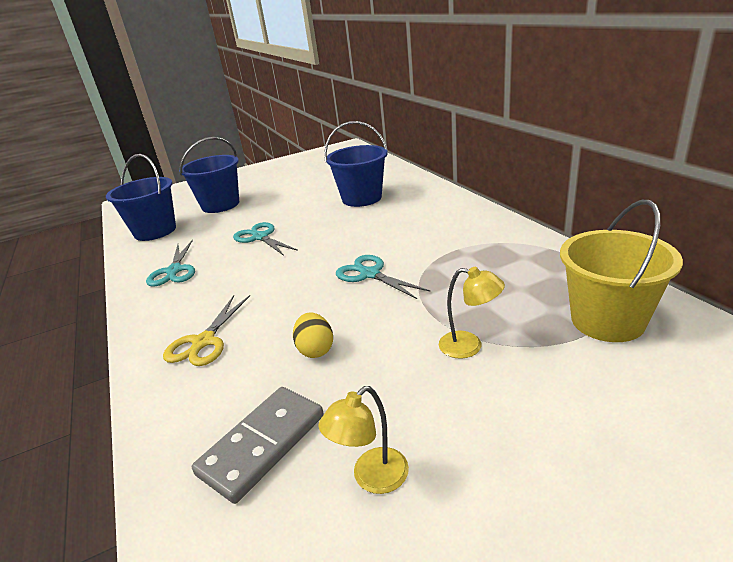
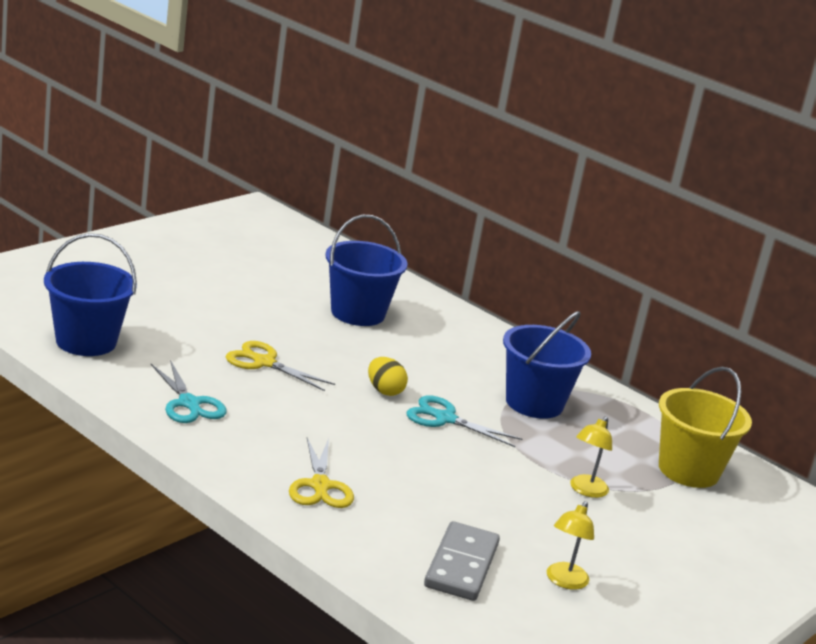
camera: 30 degrees left, 5 degrees down
blue bucket [179,137,239,213] -> blue bucket moved to [503,311,591,419]
turquoise scissors [233,222,298,256] -> yellow scissors [226,341,335,391]
yellow egg [293,312,333,358] -> yellow egg moved to [368,357,408,396]
yellow lamp [439,267,505,359] -> yellow lamp turned 120 degrees clockwise [570,416,612,498]

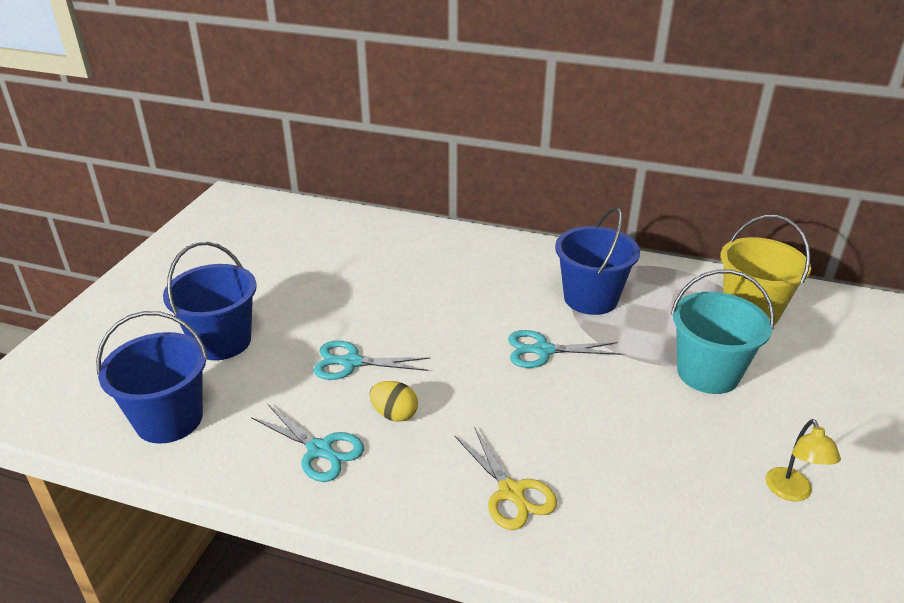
camera: 20 degrees left, 10 degrees up
yellow scissors [226,341,335,391] -> turquoise scissors [313,341,430,380]
blue bucket [325,215,408,326] -> blue bucket moved to [163,242,257,360]
yellow egg [368,357,408,396] -> yellow egg moved to [370,381,418,422]
grey domino [424,521,500,601] -> none
yellow lamp [570,416,612,498] -> turquoise bucket [671,270,774,394]

